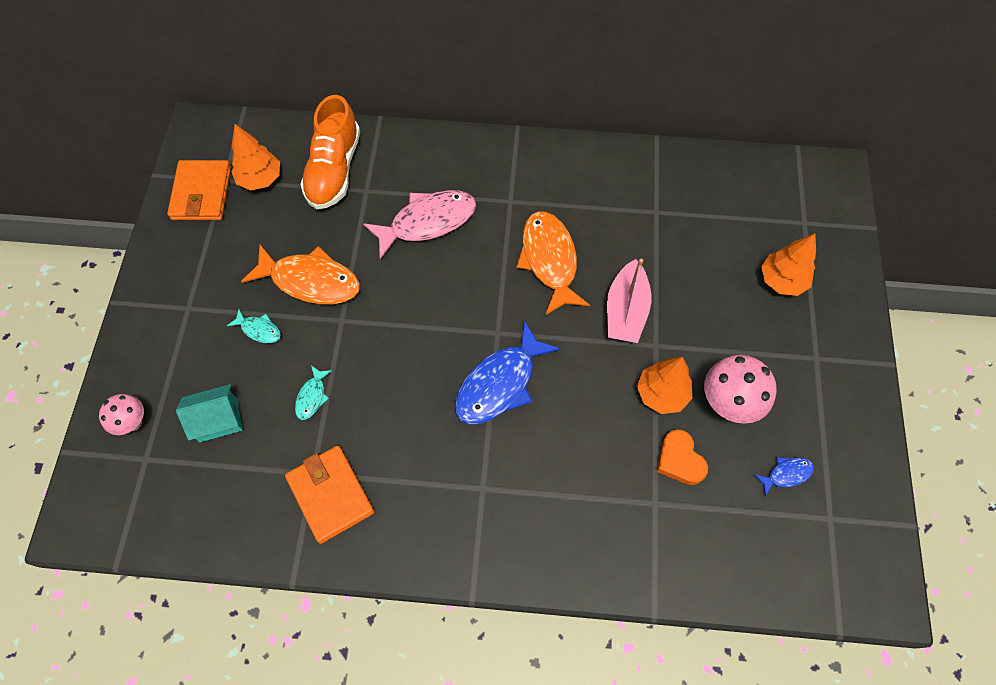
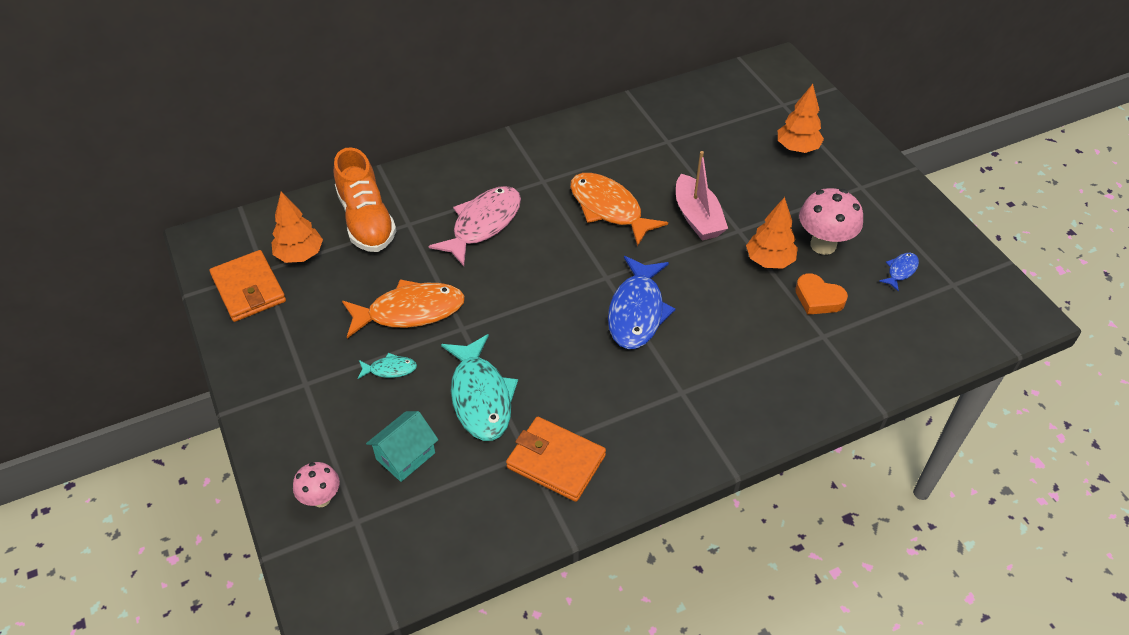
camera: 30 degrees left, 15 degrees down
turquoise fish [295,365,332,420] -> turquoise fish [441,334,518,441], size x2.15

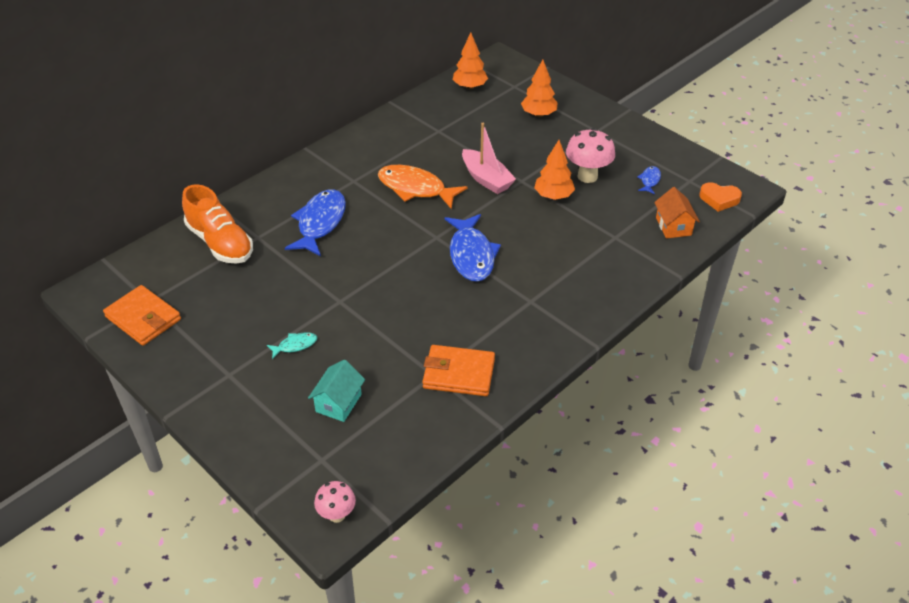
camera: 20 degrees left, 5 degrees down
orange tree [271,192,323,263] -> orange tree moved to [453,33,488,89]
pink mushroom [293,462,340,507] -> pink mushroom moved to [314,481,356,523]
orange fish [342,279,465,338] -> none
pink fish [429,186,521,266] -> blue fish [285,189,346,256]
turquoise fish [441,334,518,441] -> none
orange heart [795,273,848,315] -> orange heart moved to [699,182,742,212]
none -> orange house [654,187,700,239]

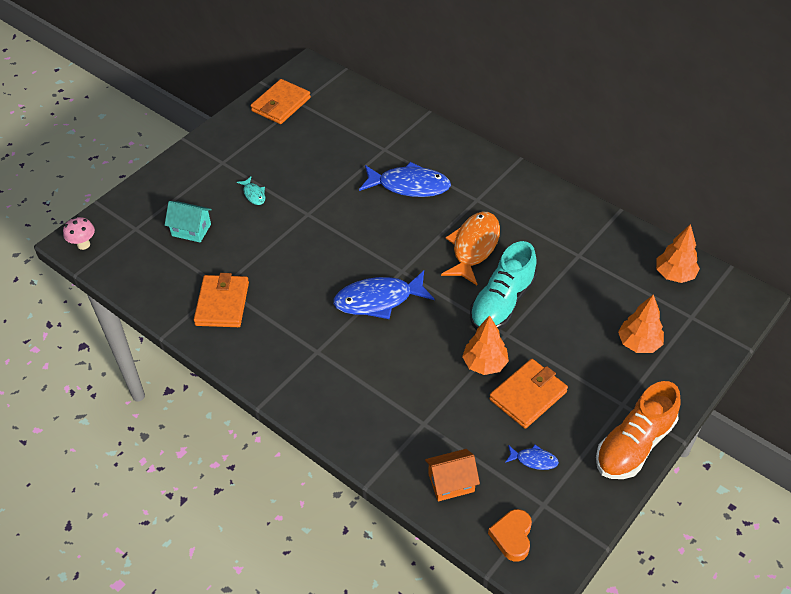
camera: 85 degrees right, 5 degrees up
orange shoe [182,184,253,264] -> orange shoe moved to [596,381,681,479]
pink boat [462,123,516,194] -> turquoise shoe [470,241,537,330]
pink mushroom [566,128,615,183] -> orange wallet [489,359,568,429]

